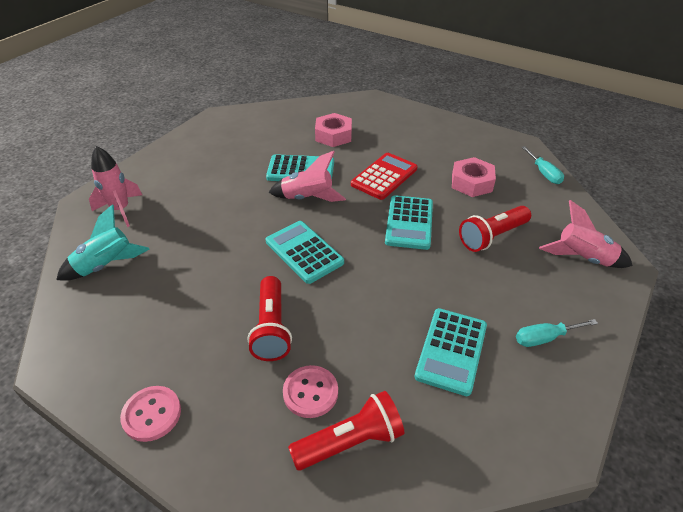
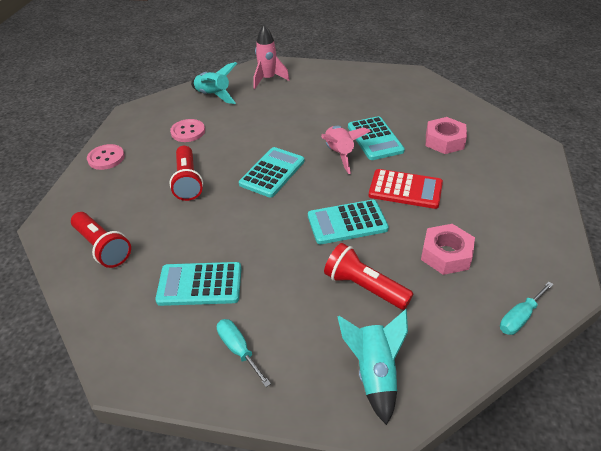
camera: 70 degrees right, 0 degrees up
red flashlight [248,276,292,361] -> red flashlight turned 75 degrees counterclockwise [169,146,203,201]
pink button [283,365,338,418] -> pink button moved to [170,119,205,142]
pink rocket [539,200,633,268] -> turquoise rocket [338,309,408,425]

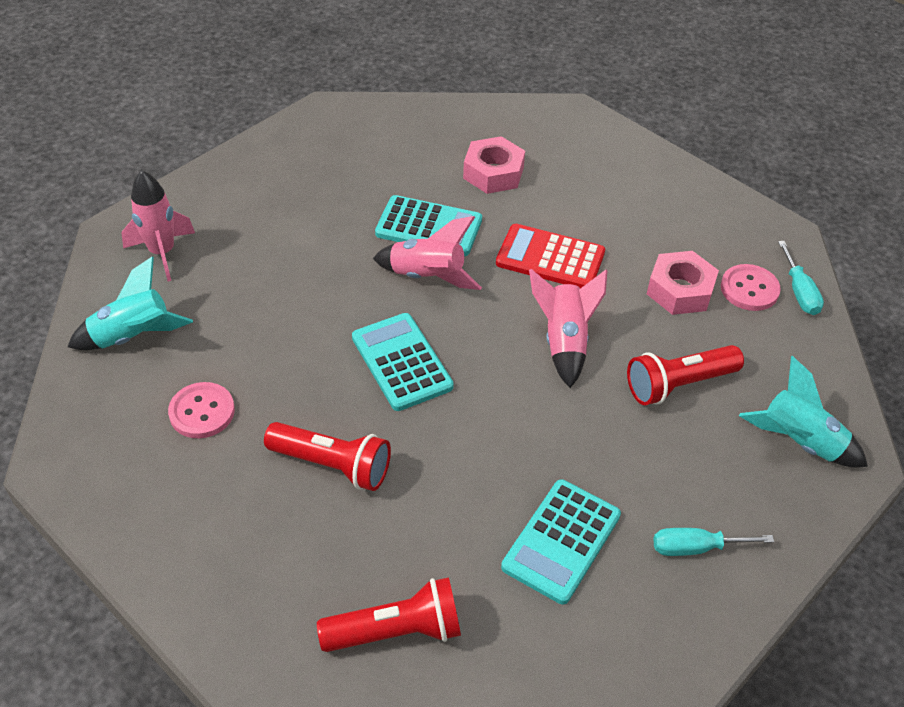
camera: 60 degrees left, 5 degrees up
pink button [87,144,125,170] -> pink button moved to [721,264,781,311]
turquoise calculator [308,200,389,244] -> pink rocket [529,269,607,388]
red calculator [369,169,443,209] -> red calculator turned 120 degrees counterclockwise [496,224,605,288]

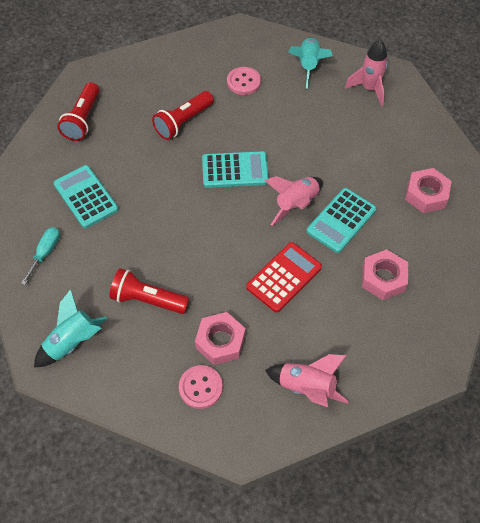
camera: 115 degrees right, 10 degrees up
pink rocket [529,269,607,388] -> pink rocket moved to [265,354,349,407]
red flashlight [627,345,744,405] -> red flashlight turned 75 degrees counterclockwise [109,268,189,314]
turquoise screwdriver [778,241,824,315] -> none
none -> pink nut [405,168,452,213]

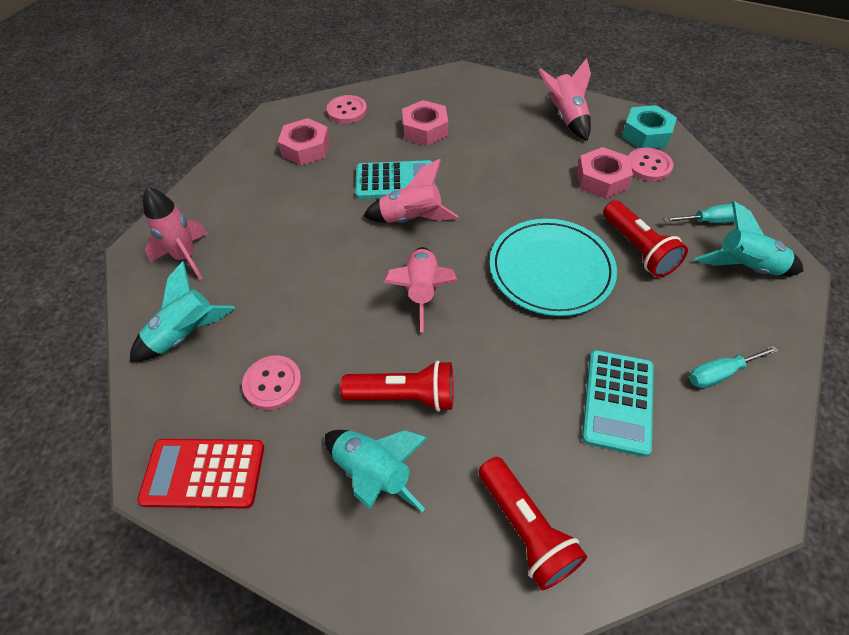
camera: 130 degrees left, 5 degrees down
red flashlight [58,82,99,141] -> red flashlight turned 90 degrees clockwise [479,457,587,590]
turquoise calculator [202,151,269,188] -> pink rocket [384,247,458,332]
red calculator [246,242,322,312] -> red calculator moved to [137,439,264,509]
none -> turquoise rocket [325,430,428,512]
none -> pink button [327,95,367,124]
none -> turquoise plate [490,219,617,316]
none -> turquoise nut [622,105,677,149]
none -> turquoise screwdriver [663,204,746,223]

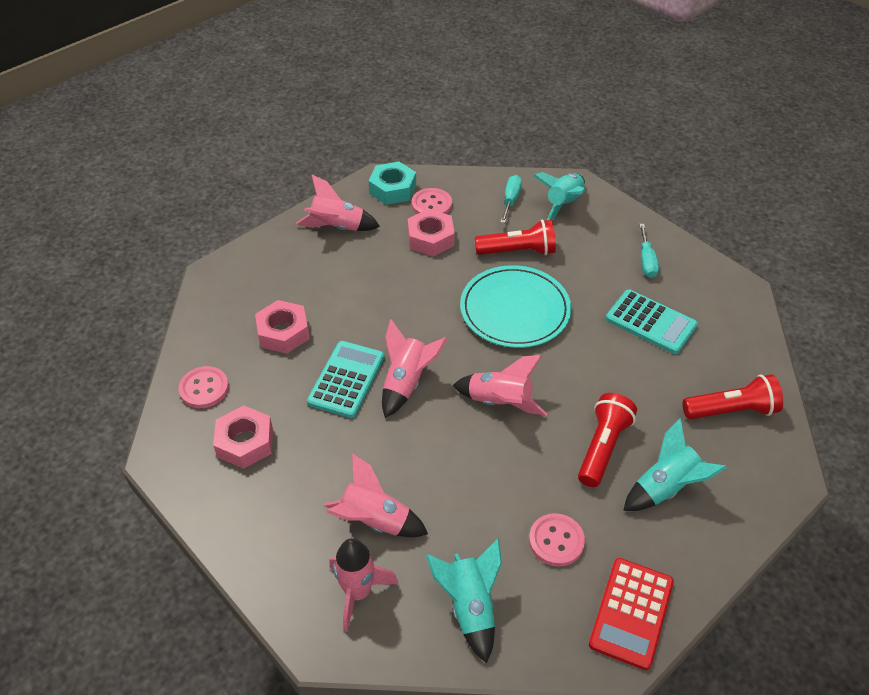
camera: 70 degrees left, 5 degrees down
none -> pink rocket [324,453,428,537]

